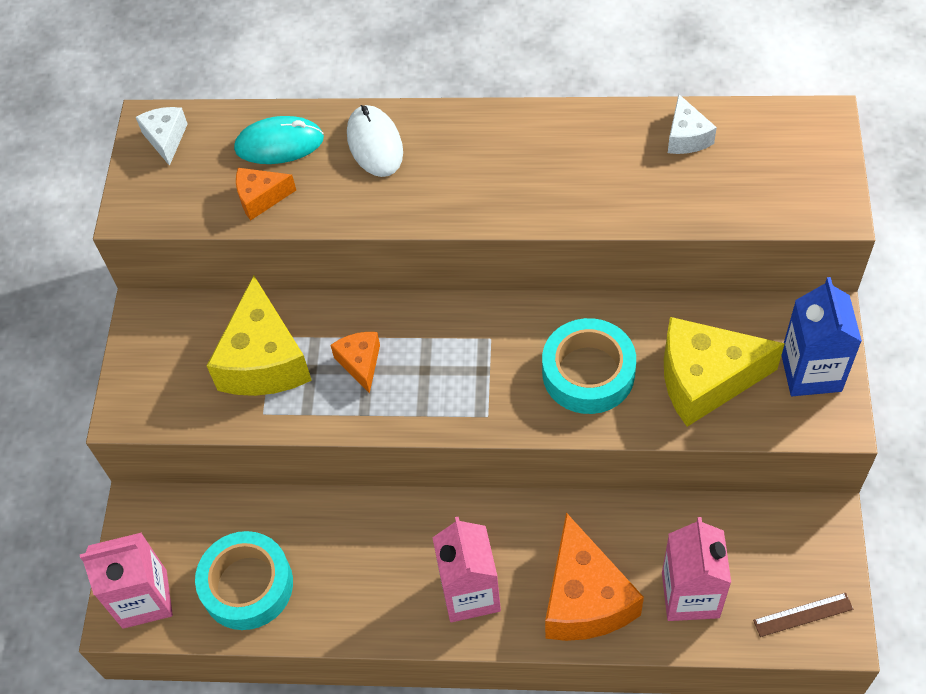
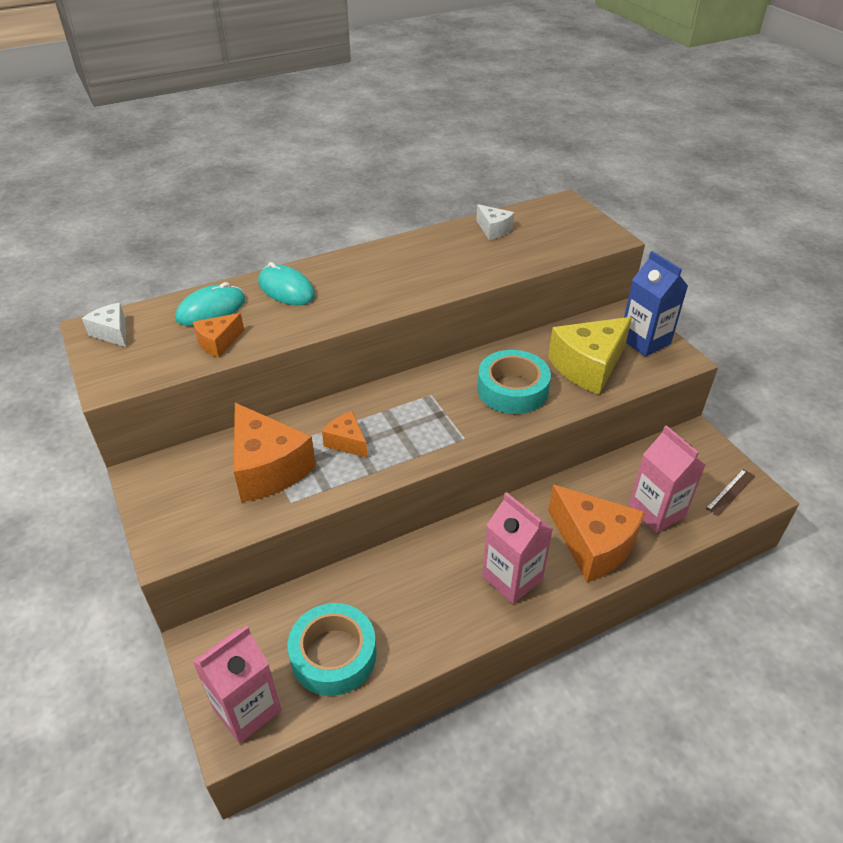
camera: 35 degrees left, 15 degrees down
yellow cheese [207,275,312,396] -> orange cheese [234,403,316,502]
white mouse [347,105,403,177] -> turquoise mouse [258,262,315,305]

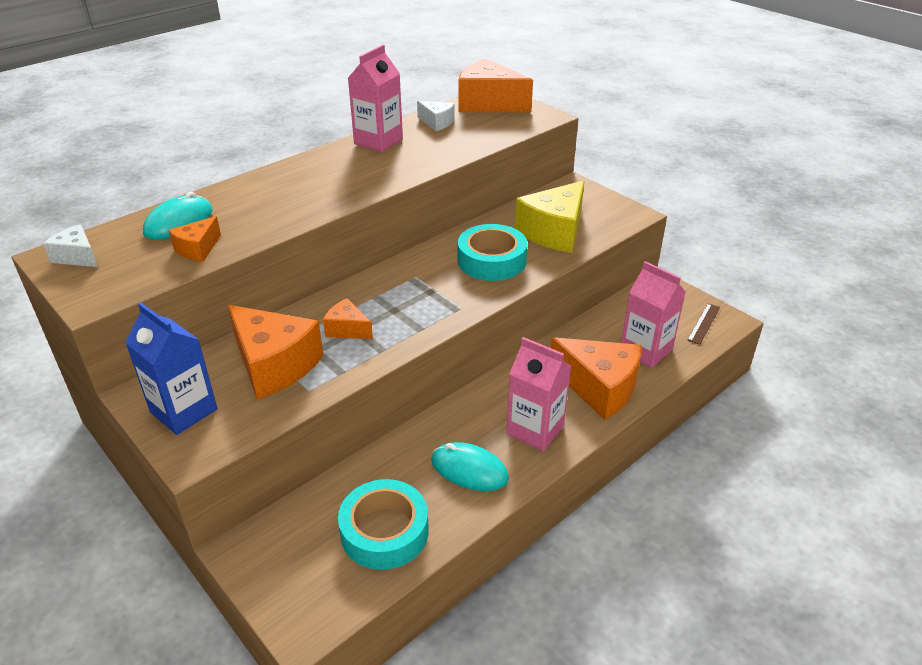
camera: 15 degrees left, 5 degrees down
pink carton [192,625,281,744] -> pink carton moved to [348,45,403,152]
turquoise mouse [258,262,315,305] -> turquoise mouse moved to [431,442,509,491]
blue carton [624,251,688,357] -> blue carton moved to [125,302,218,435]
none -> orange cheese [459,59,533,112]

